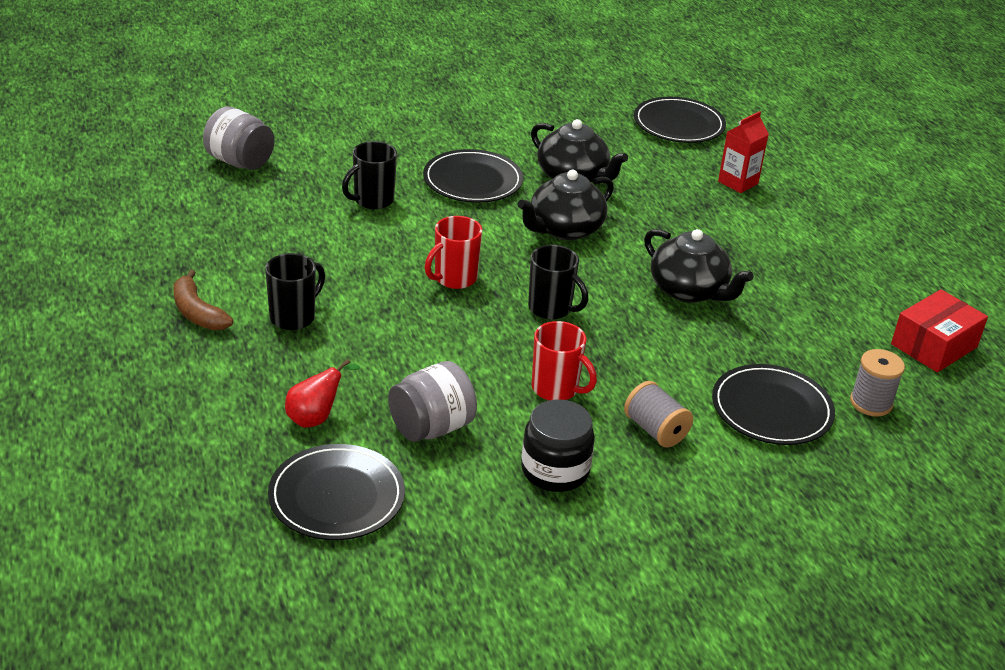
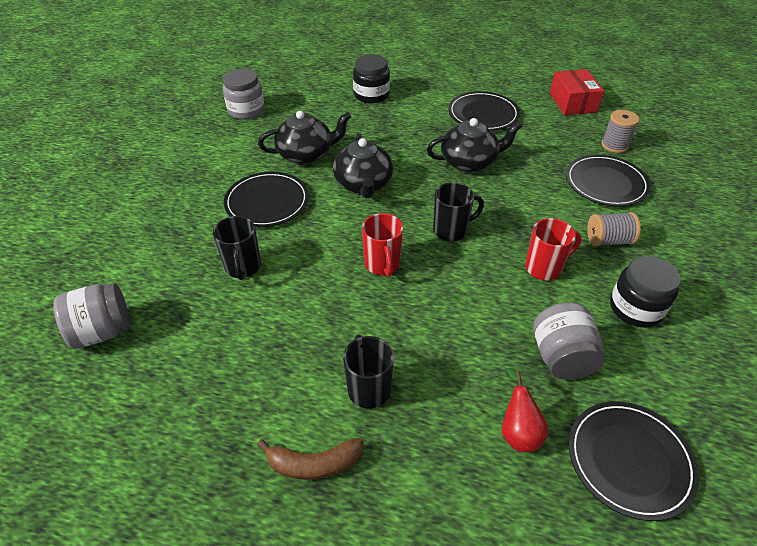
camera: 55 degrees left, 10 degrees up
black plate [634,97,726,143] -> black plate moved to [449,91,520,131]
red carton [718,111,769,193] -> black jar [353,54,390,103]
none -> grey jar [223,69,265,119]

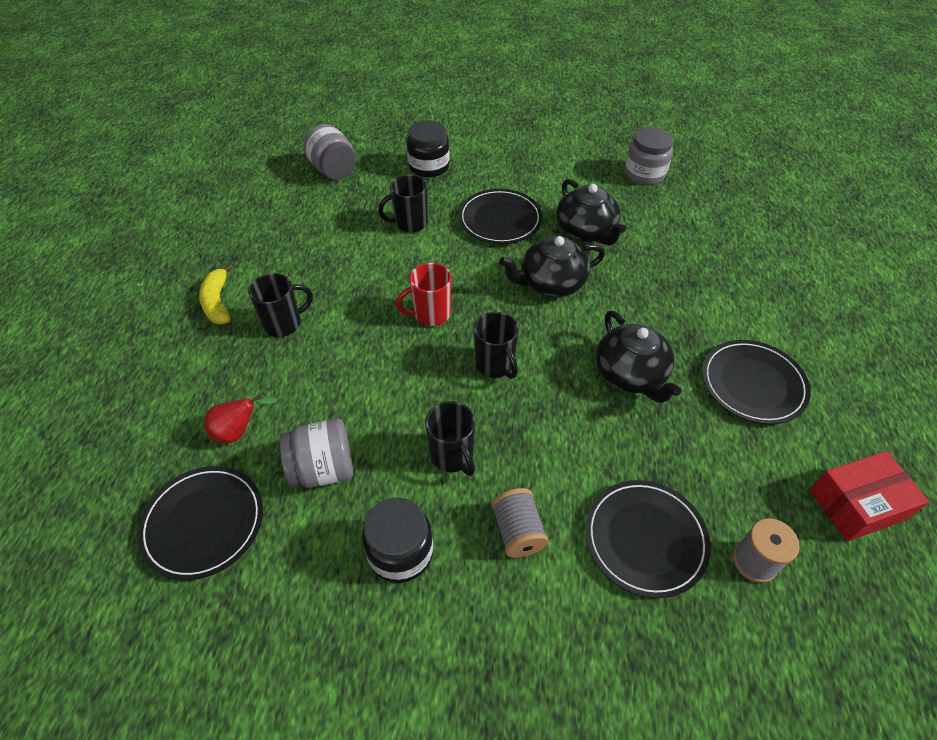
camera: 80 degrees right, 5 degrees up
brown banana [257,438,363,480] -> yellow banana [199,264,233,325]
black jar [353,54,390,103] -> black jar moved to [407,120,450,178]
red mug [525,218,582,280] -> black mug [425,401,476,476]

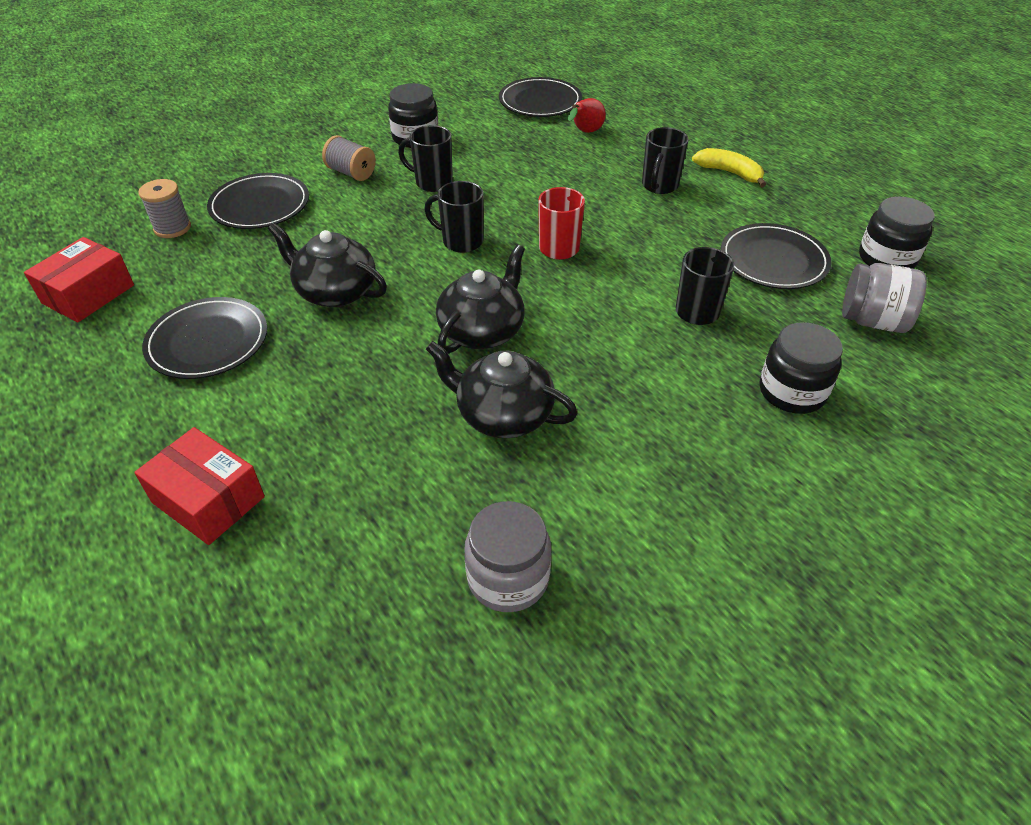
camera: 140 degrees right, 5 degrees down
grey jar [279,419,353,488] -> none
black plate [458,189,543,244] -> black plate moved to [721,223,832,289]
none -> red box [134,427,265,545]
none -> black jar [859,196,935,269]

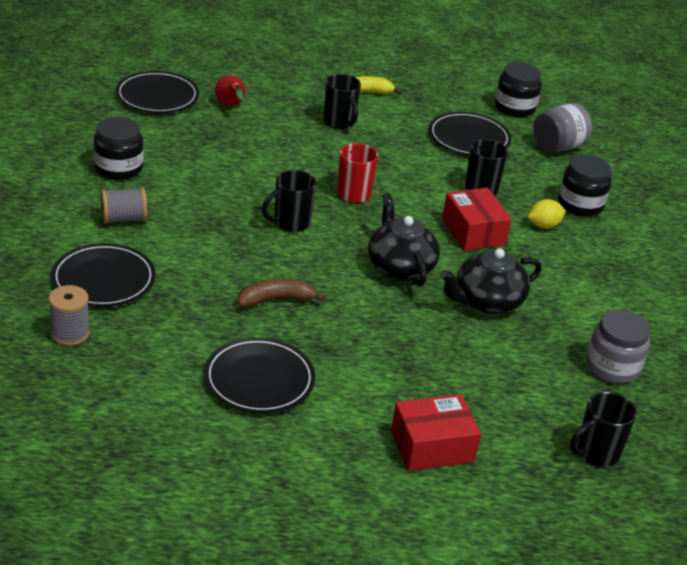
camera: 55 degrees left, 10 degrees down
red box [24,237,134,322] -> red box moved to [442,188,512,251]
black teapot [268,223,387,307] -> brown banana [238,279,326,308]
black mug [398,125,453,192] -> black mug moved to [570,392,637,467]
none -> yellow lemon [528,199,565,229]

